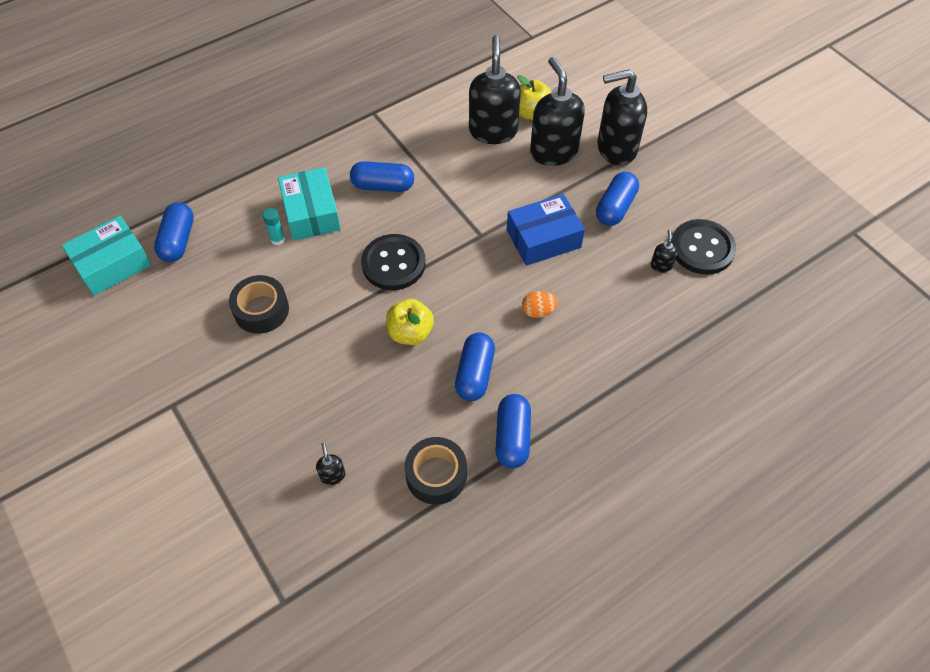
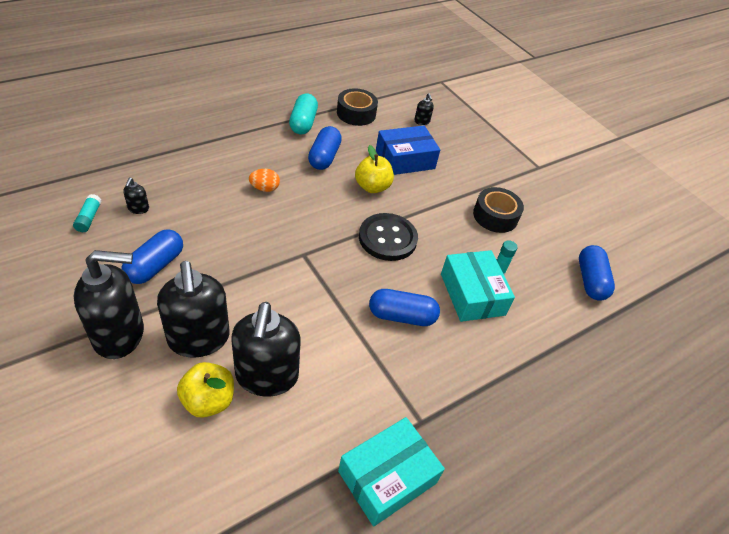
camera: 175 degrees right, 10 degrees down
turquoise box [62,216,151,295] -> turquoise box moved to [338,417,445,526]
blue capsule [495,394,531,468] -> turquoise capsule [289,93,318,134]
blue box [507,194,585,266] -> blue box moved to [376,125,440,175]
black button [671,219,736,275] -> turquoise glue stick [73,194,102,232]

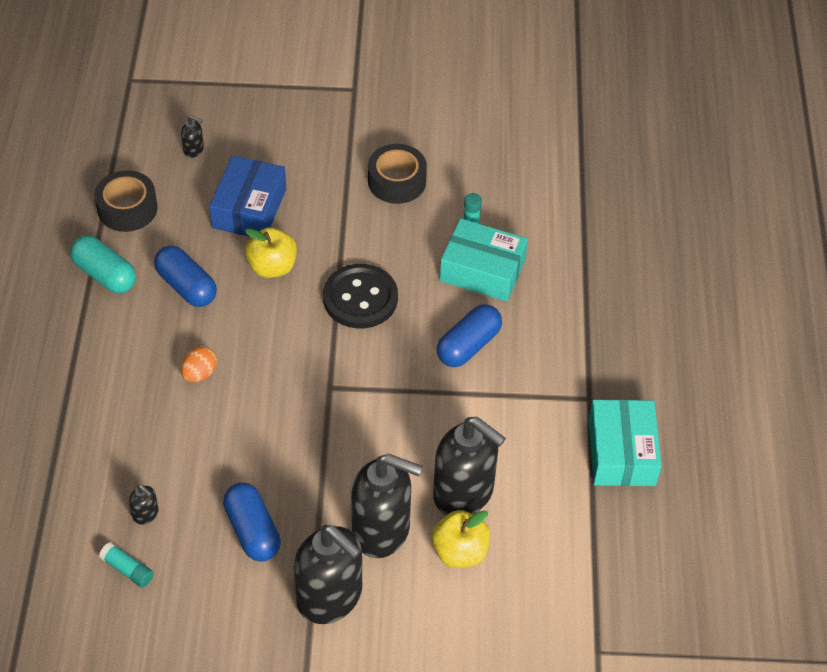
camera: 50 degrees left, 5 degrees up
black soap dispenser [74,250,144,359] -> black soap dispenser turned 105 degrees clockwise [294,525,362,624]
blue capsule [579,245,615,301] -> none

